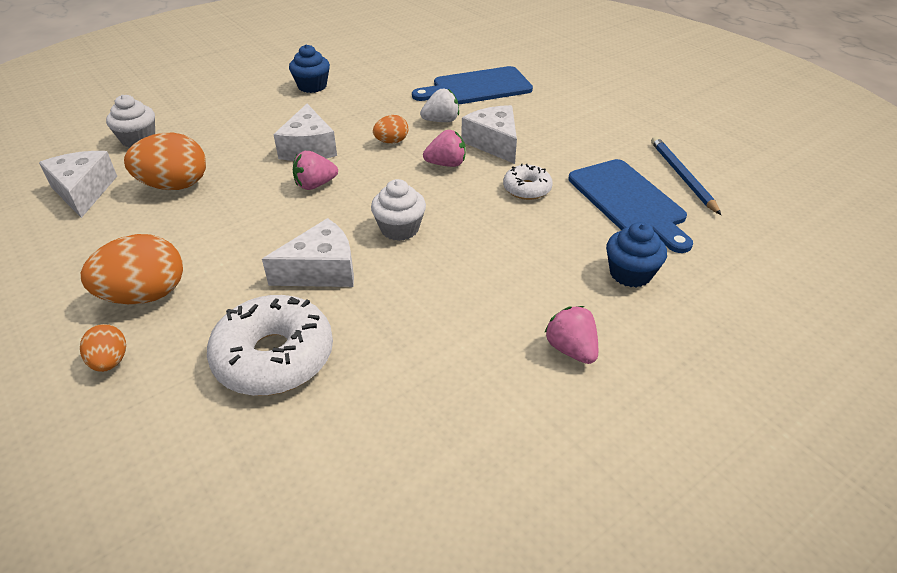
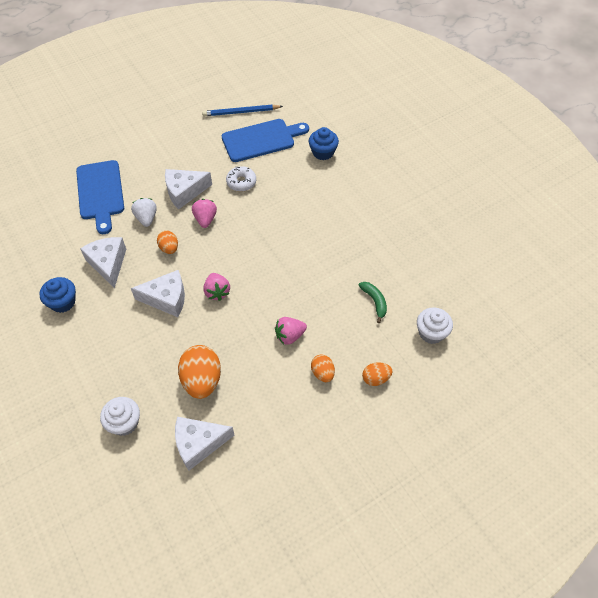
camera: 85 degrees left, 15 degrees up
orange egg [81,234,183,304] -> orange egg [311,354,335,382], size x0.54
white donut [207,295,333,396] -> green banana [358,282,387,323]
white cheese [262,218,354,287] -> white cheese moved to [80,237,126,288]
white cupcake [371,179,426,241] -> white cupcake moved to [417,307,453,344]
pink strawberry [544,306,598,364] -> pink strawberry moved to [275,317,307,345]

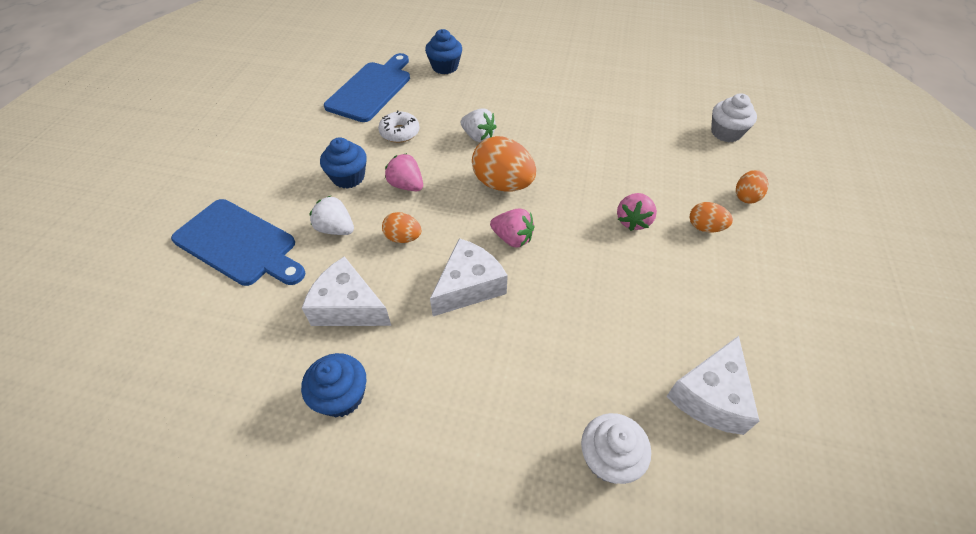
camera: 45 degrees left, 5 degrees down
white cheese [165,169,212,209] -> blue cupcake [320,137,367,189]
orange egg [178,345,221,399] -> orange egg moved to [472,136,536,192]
blue pencil [202,105,283,116] -> none
green banana [358,282,387,323] -> none
none -> white strawberry [460,108,497,142]

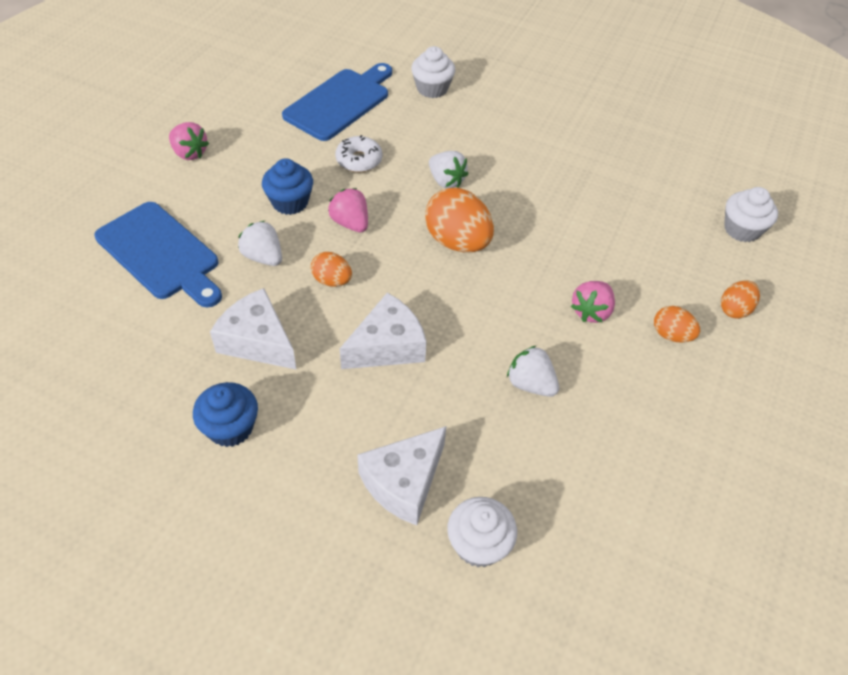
camera: 10 degrees right, 0 degrees up
blue cupcake [425,29,462,74] -> white cupcake [411,46,455,98]
pink strawberry [490,208,535,247] -> pink strawberry moved to [169,122,209,160]
white cheese [666,336,759,435] -> white cheese moved to [357,426,447,525]
none -> white strawberry [507,346,559,397]

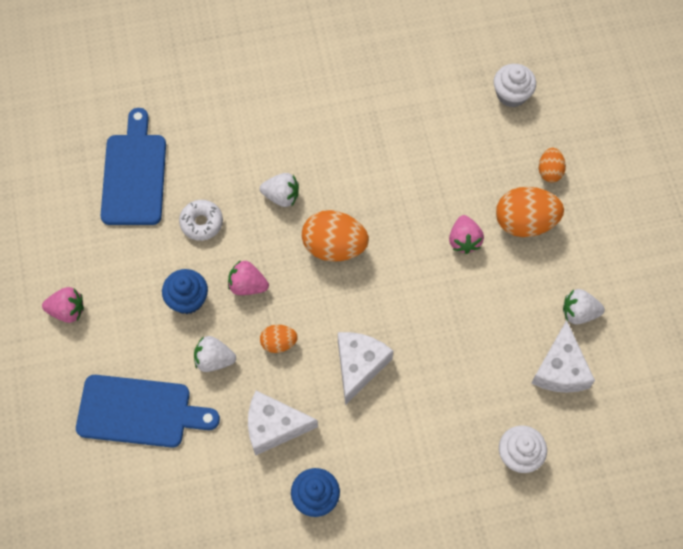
camera: 35 degrees left, 15 degrees up
white cheese [357,426,447,525] -> white cheese moved to [531,320,595,393]
white cupcake [411,46,455,98] -> none
white strawberry [507,346,559,397] -> white strawberry moved to [563,289,605,325]
orange egg [654,306,700,343] -> orange egg [496,187,564,237], size x1.84

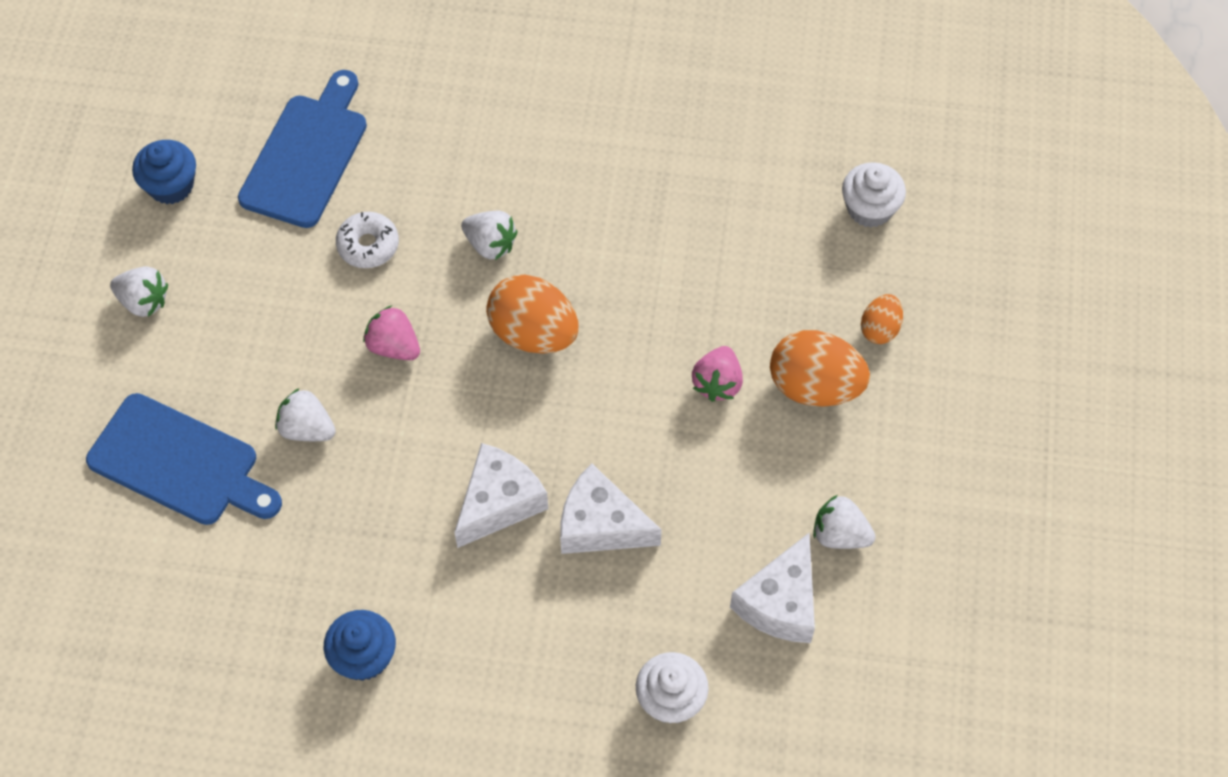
camera: 20 degrees right, 5 degrees down
pink strawberry [42,287,84,323] -> white strawberry [110,266,168,317]
blue cupcake [162,269,208,314] -> blue cupcake moved to [132,140,196,204]
white cheese [248,391,318,456] -> white cheese moved to [560,463,662,554]
orange egg [260,325,298,353] -> none

